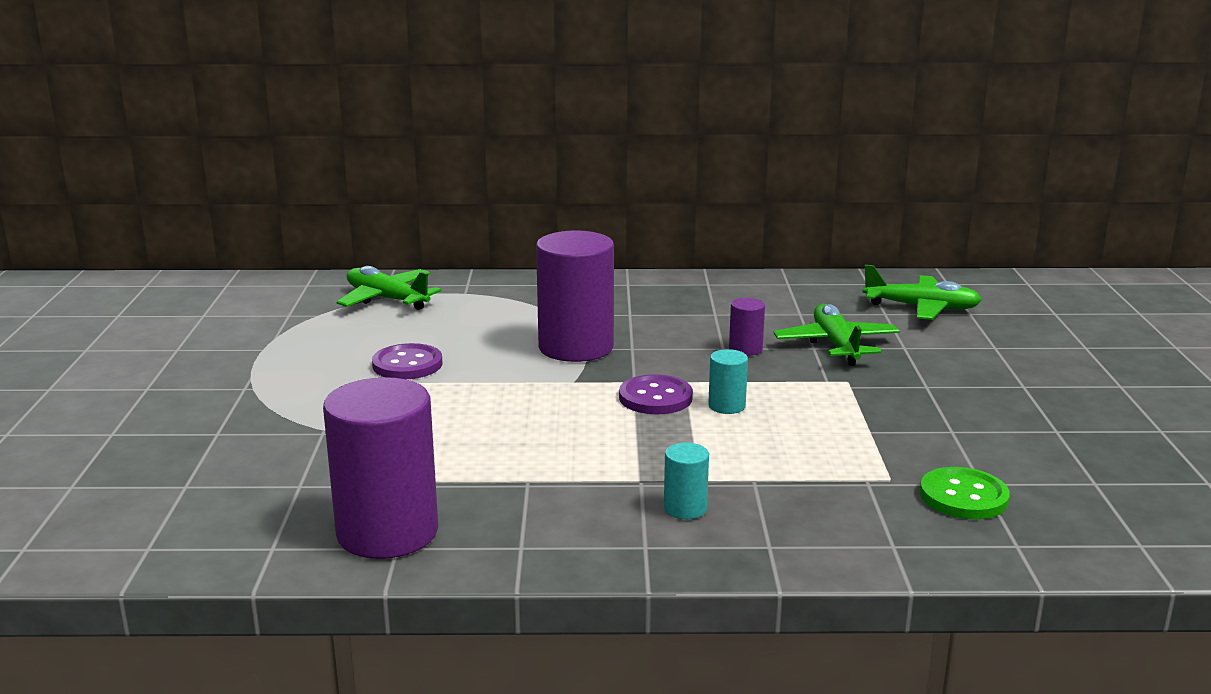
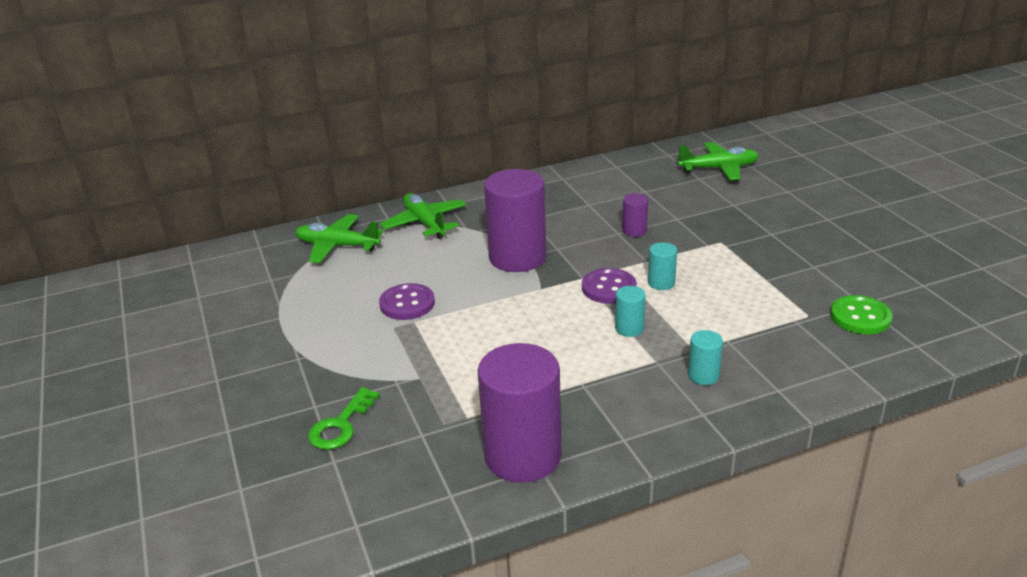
camera: 20 degrees left, 10 degrees up
green plane [774,304,900,366] -> green plane moved to [380,193,466,239]
none -> green key [308,387,380,450]
none -> turquoise cylinder [615,286,646,337]

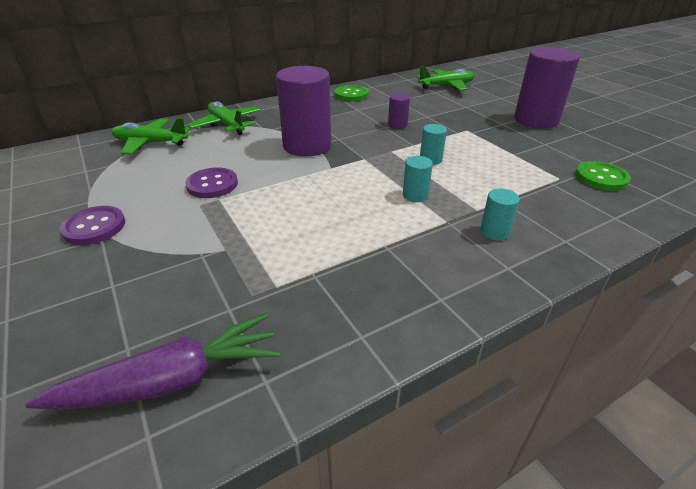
camera: 10 degrees left, 5 degrees up
green key [308,387,380,450] -> none
purple cylinder [478,343,561,483] -> purple cylinder moved to [514,47,580,129]
purple button [582,268,637,304] -> purple button moved to [60,206,125,245]
none -> purple carrot [25,313,281,410]
none -> green button [334,85,369,101]

